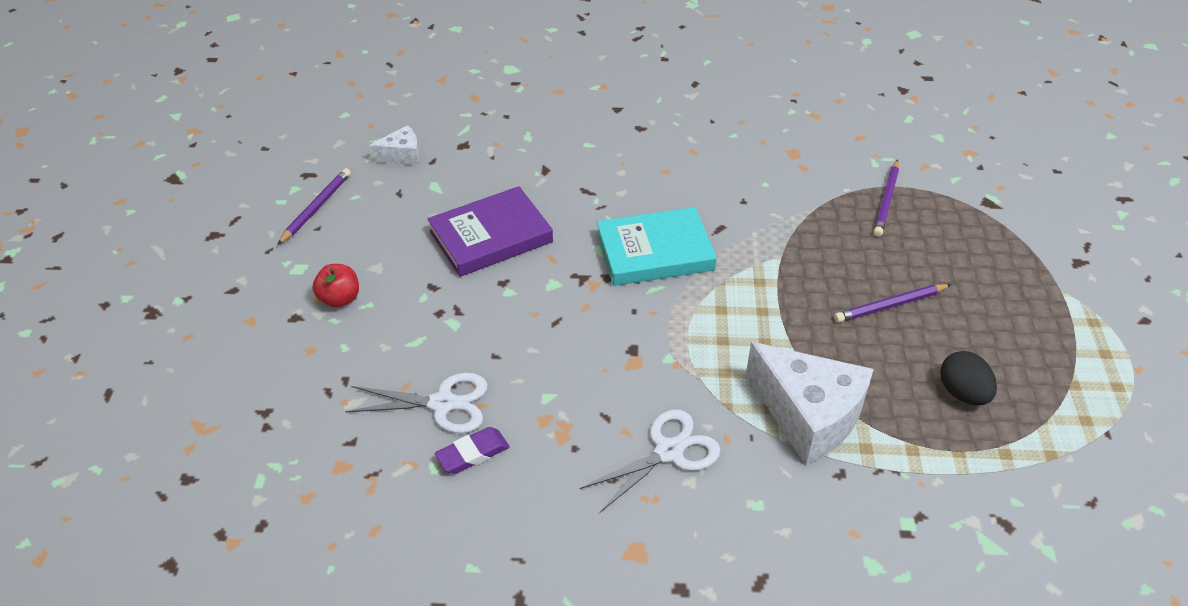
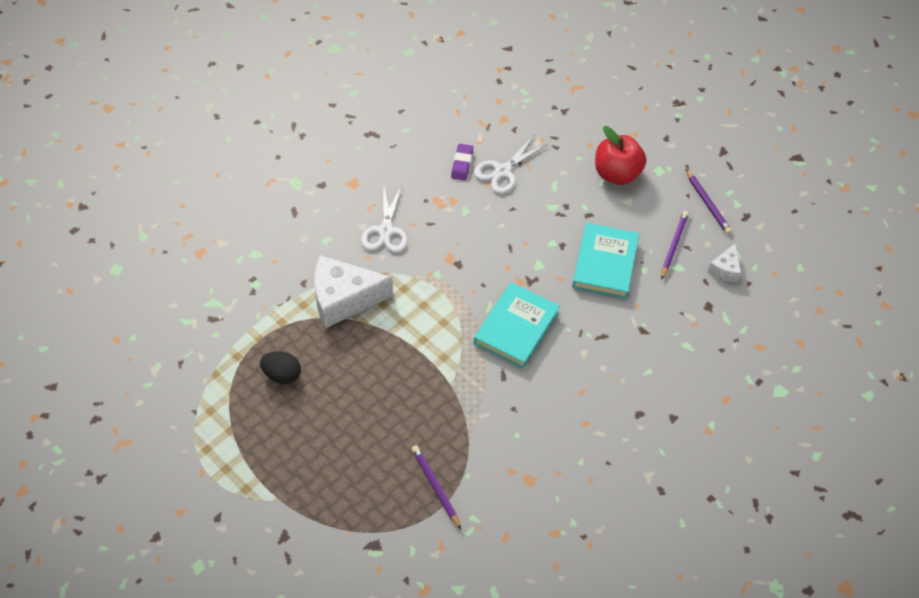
camera: 130 degrees right, 10 degrees up
red apple [313,264,359,308] -> red apple [595,126,646,185], size x1.73
purple book [428,186,553,277] -> turquoise book [572,223,639,299]
purple pencil [834,284,952,323] -> purple pencil moved to [661,211,689,280]

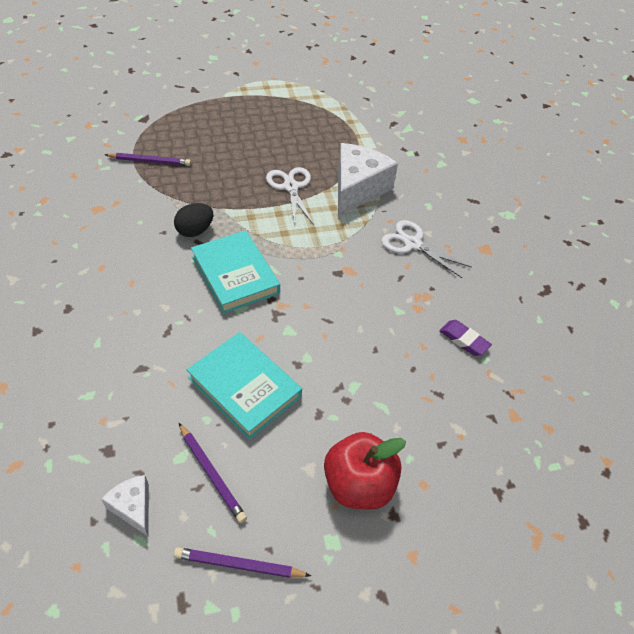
camera: 120 degrees right, 5 degrees down
black egg [260,352,301,384] -> black egg moved to [174,203,213,237]
white scissors [474,137,547,194] -> white scissors moved to [266,167,314,226]

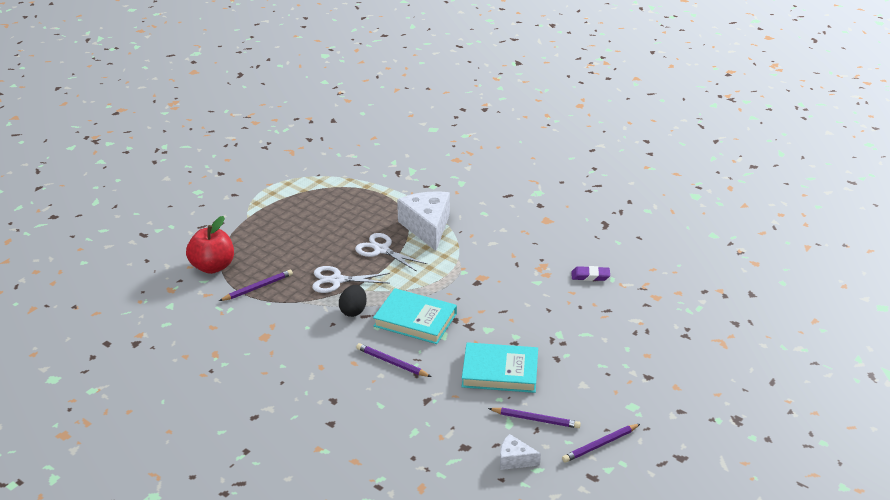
camera: 35 degrees left, 15 degrees down
red apple [324,432,406,510] -> red apple moved to [186,216,234,274]
white scissors [381,220,472,278] -> white scissors moved to [312,266,390,293]
none -> purple pencil [356,343,431,377]

